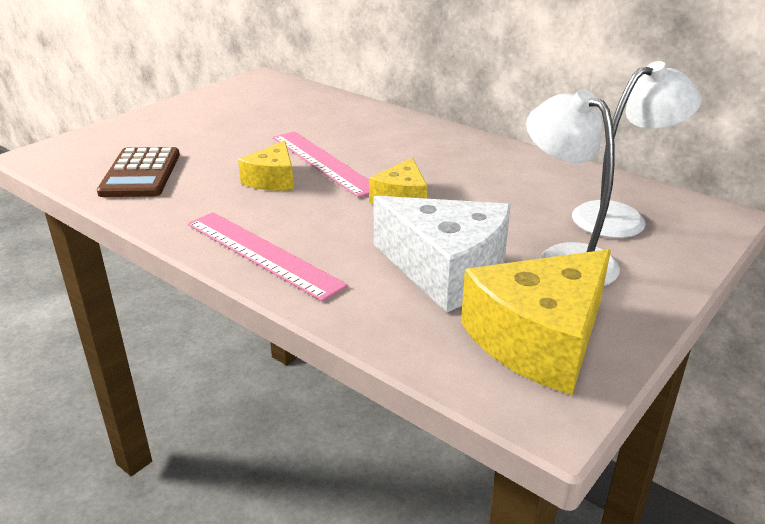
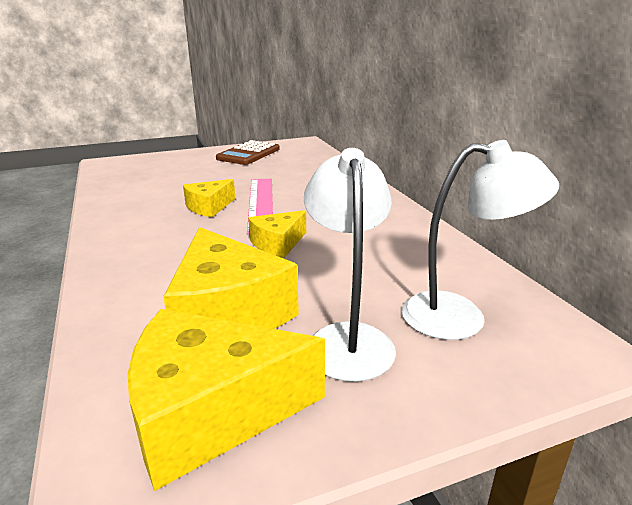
camera: 30 degrees right, 5 degrees down
brown calculator [97,147,180,197] -> brown calculator moved to [216,140,280,165]
pink ruler [187,212,348,301] -> none
white cheese [373,196,511,313] -> yellow cheese [163,227,299,329]

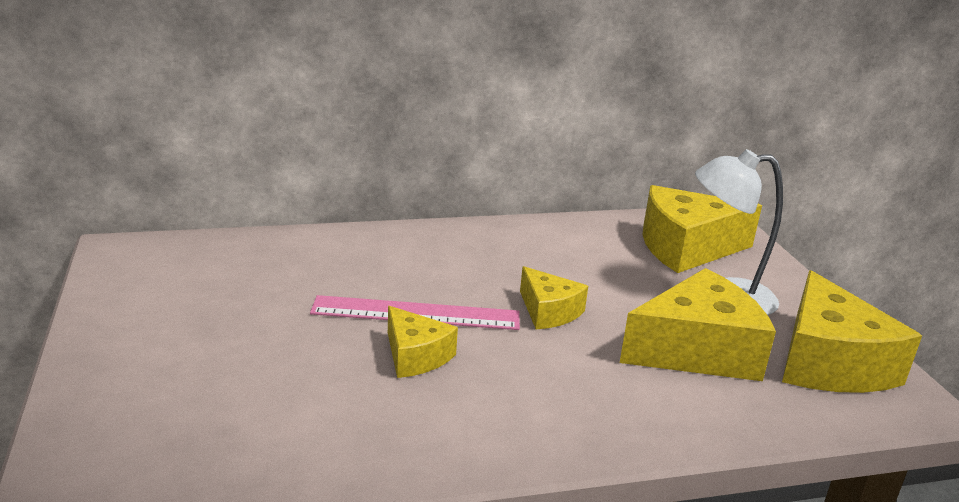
camera: 85 degrees left, 0 degrees up
brown calculator [216,140,280,165] -> none
white lamp [401,140,559,340] -> yellow cheese [642,185,762,273]

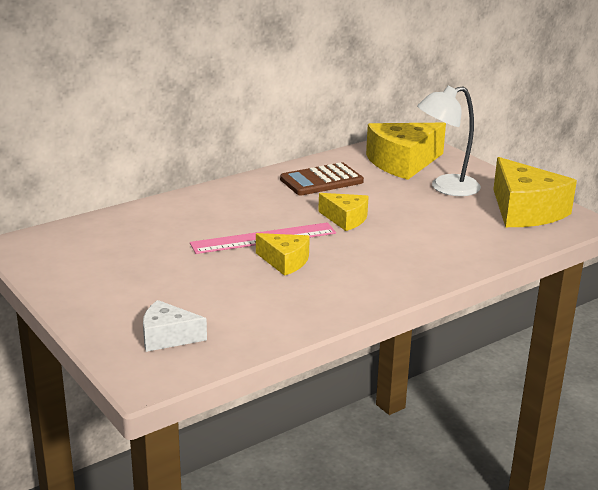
camera: 20 degrees left, 0 degrees up
yellow cheese [620,268,776,381] -> none
none -> white cheese [143,300,207,352]
none -> brown calculator [280,162,364,196]

